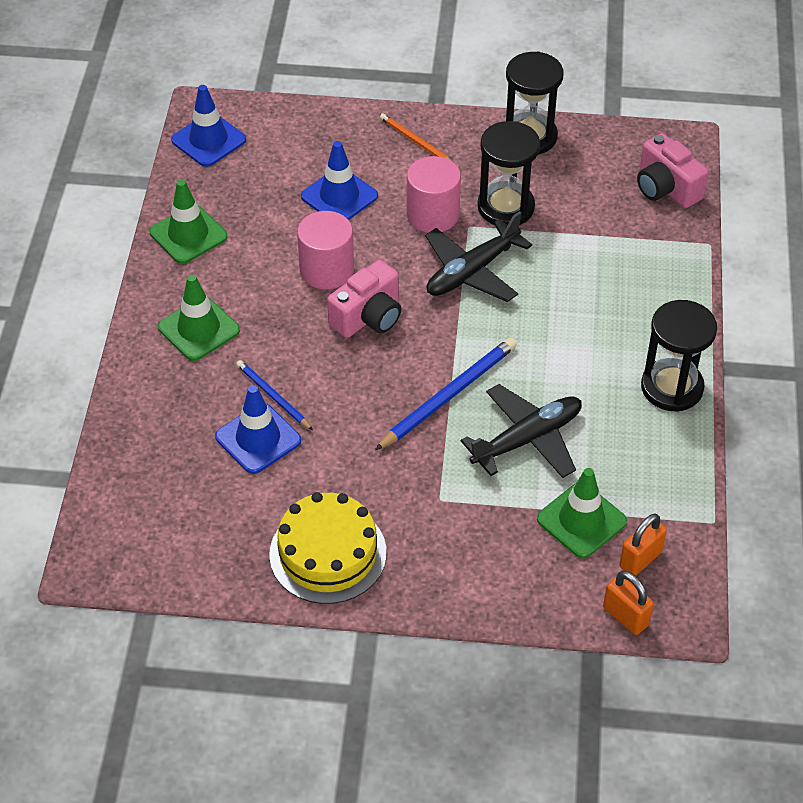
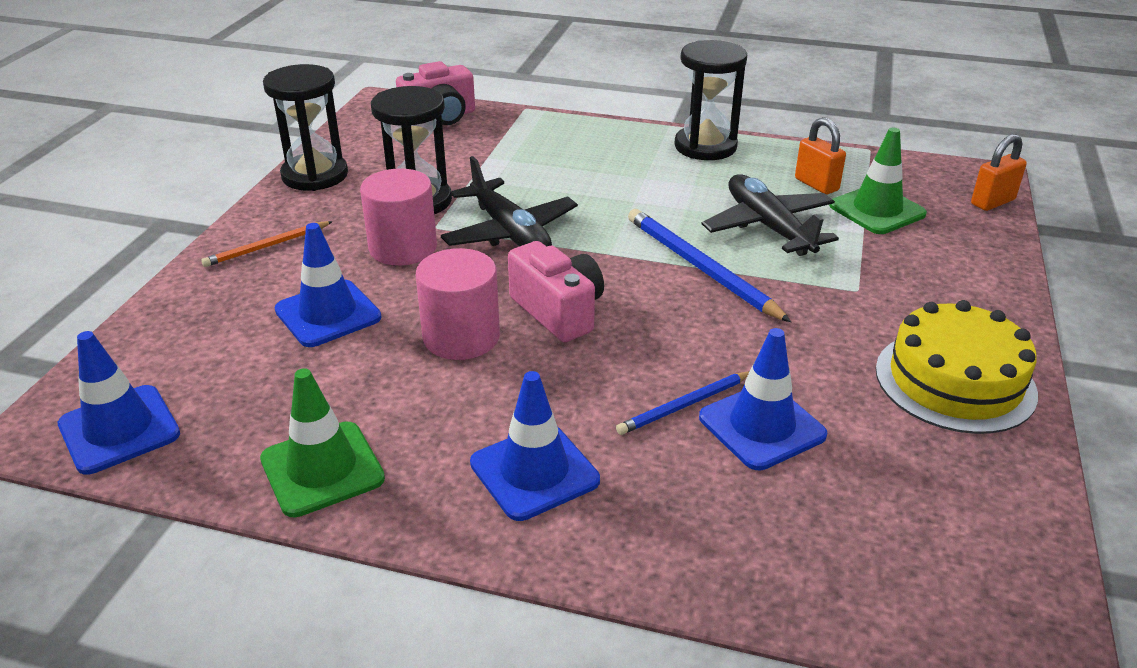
camera: 80 degrees left, 15 degrees down
green traffic cone [158,274,240,361] -> blue traffic cone [470,371,600,521]
orange padlock [620,514,667,576] -> orange padlock moved to [795,117,846,195]

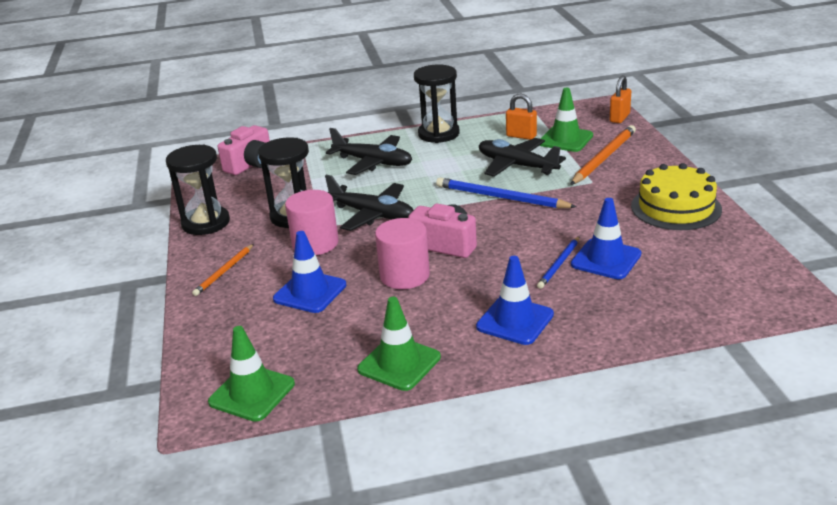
camera: 25 degrees left, 5 degrees down
blue traffic cone [58,331,180,475] -> green traffic cone [208,326,295,422]
none -> black plane [326,128,412,175]
none -> orange pencil [570,125,636,185]

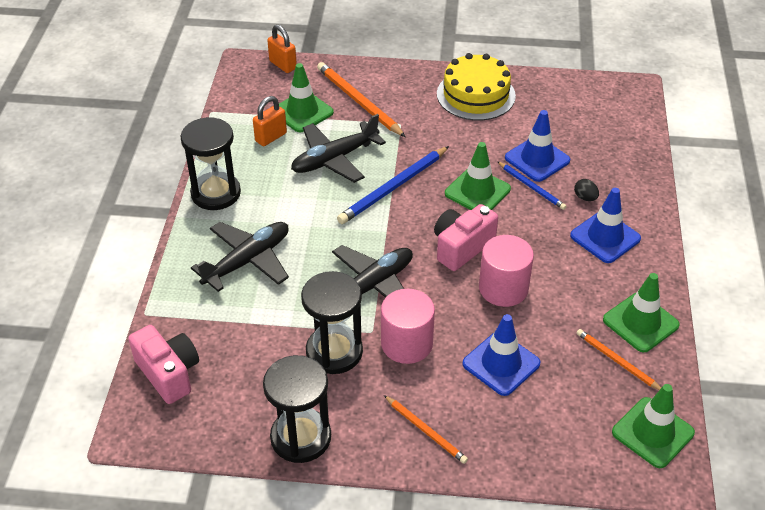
camera: 75 degrees left, 15 degrees up
none -> green traffic cone [445,142,511,210]
none -> black egg [574,179,599,201]
none -> orange pencil [577,329,661,390]

